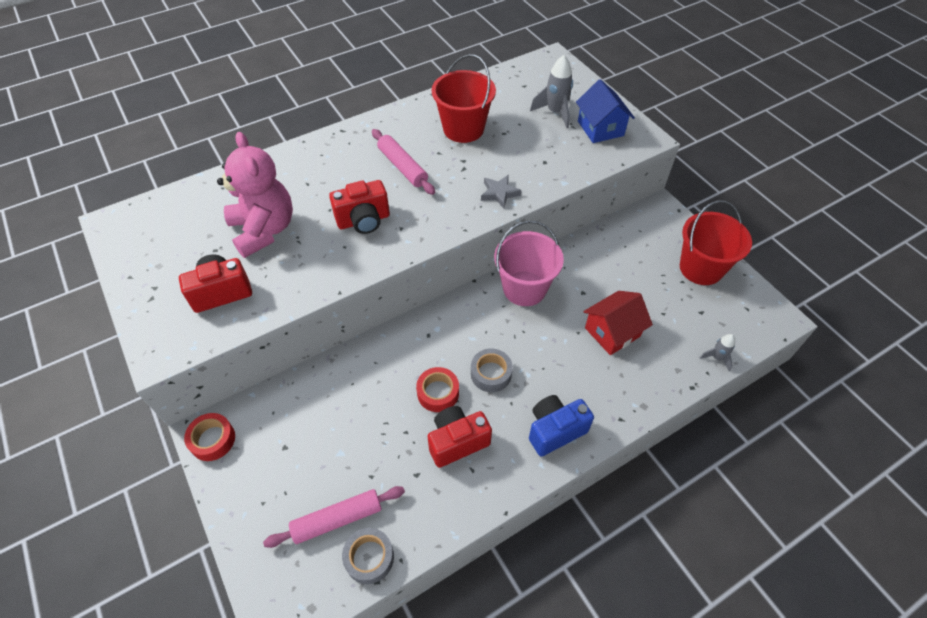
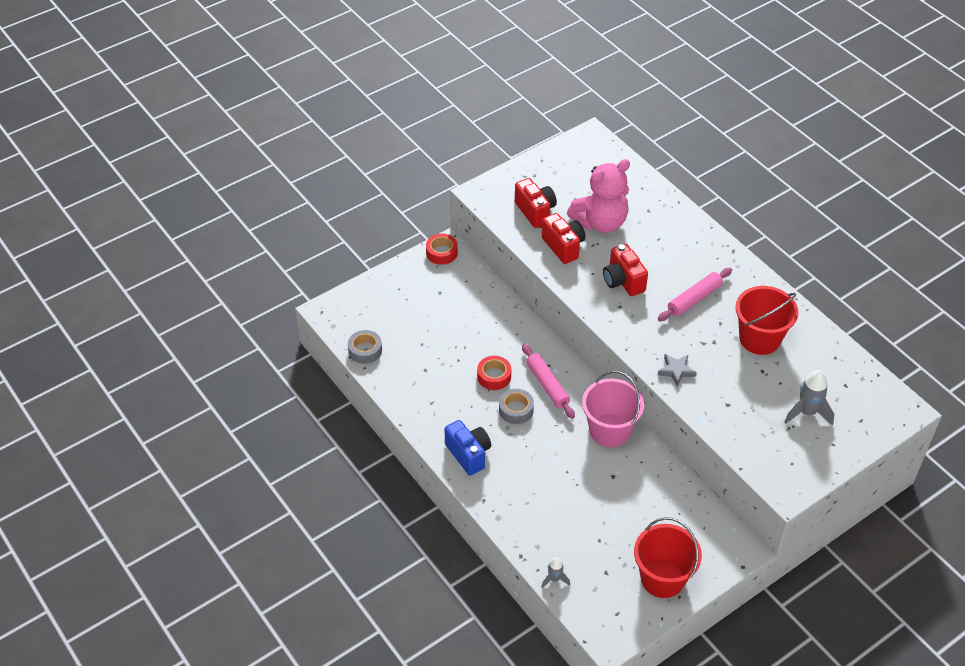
camera: 85 degrees right, 5 degrees down
pink rolling pin [263,486,405,548] -> pink rolling pin moved to [522,344,575,419]
red camera [427,406,492,468] -> red camera moved to [542,213,585,264]
blue house [576,79,635,143] -> none
red house [583,291,653,355] -> none

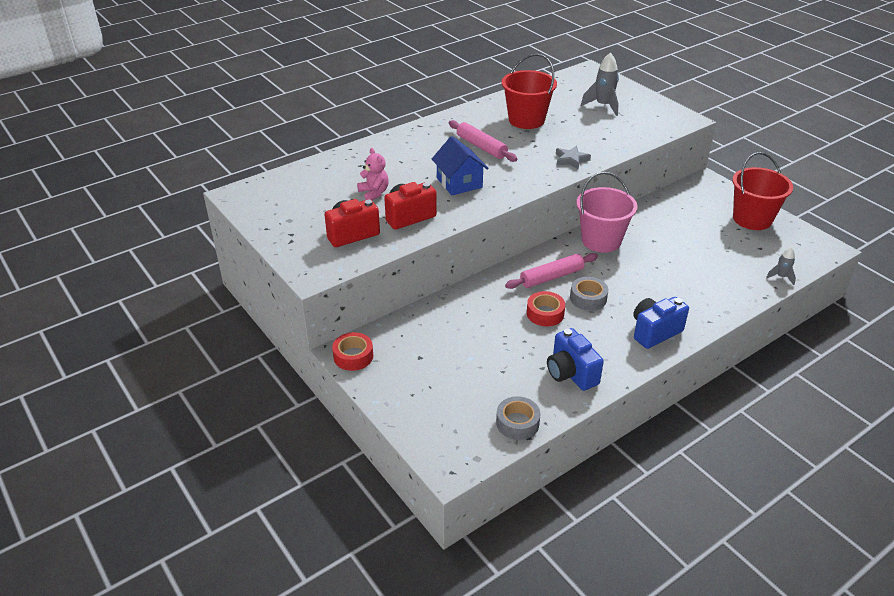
camera: 90 degrees left, 10 degrees down
pink teddy bear [567,159,630,233] -> pink teddy bear [357,148,389,200], size x0.50
red camera [603,244,648,296] -> blue house [432,136,489,195]
none -> blue camera [547,328,604,391]

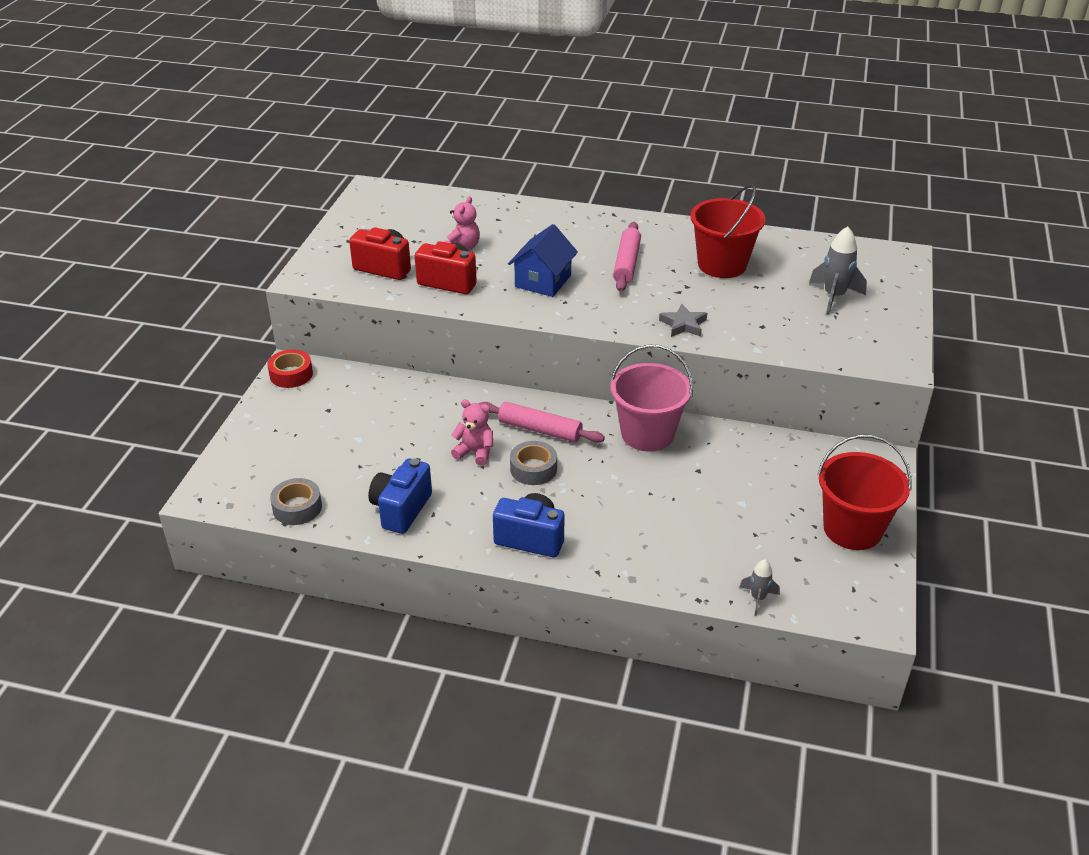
camera: 50 degrees right, 0 degrees up
red tape [527,291,565,326] -> pink teddy bear [451,400,493,466]

